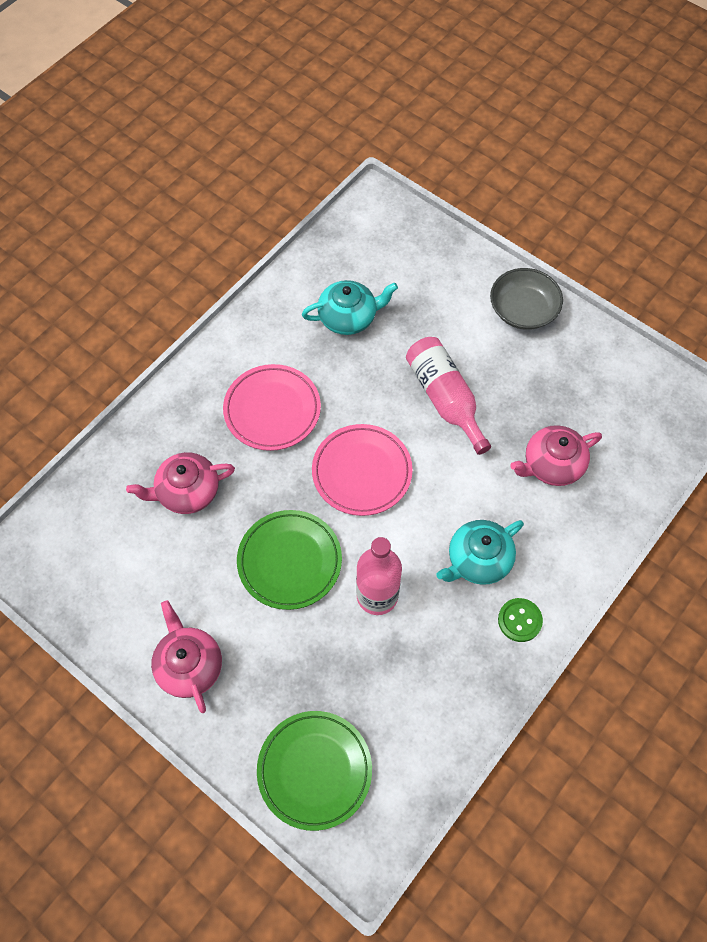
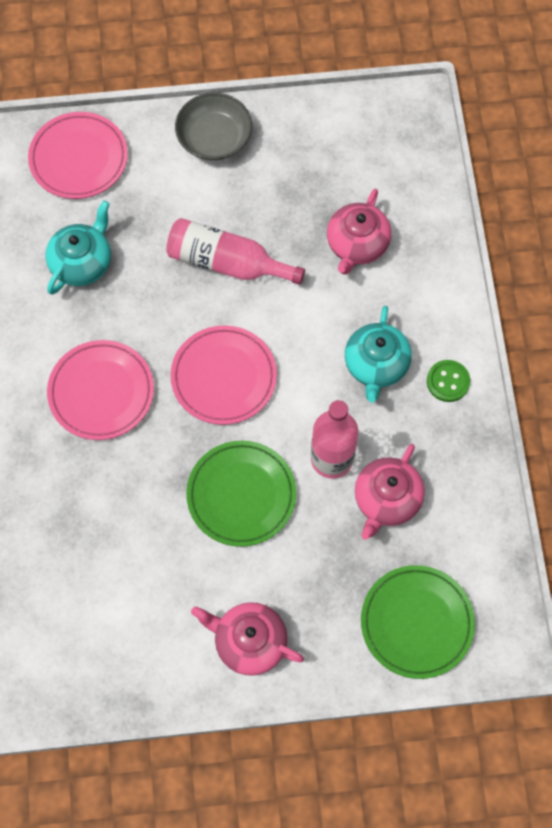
camera: 45 degrees left, 5 degrees up
pink teapot [126,452,235,514] -> pink teapot moved to [355,444,425,540]
none -> pink plate [28,112,128,199]

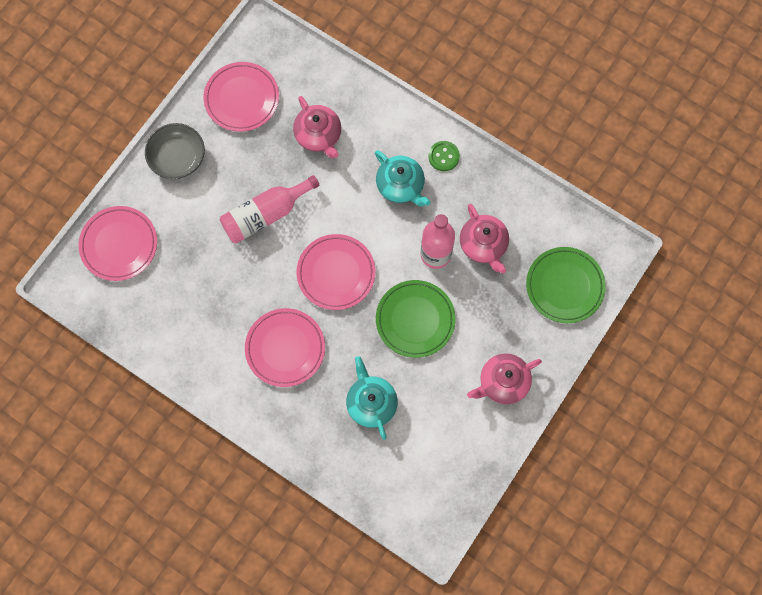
camera: 50 degrees left, 5 degrees up
turquoise teapot [45,200,111,294] -> turquoise teapot moved to [346,356,398,440]
none -> pink plate [204,62,279,132]

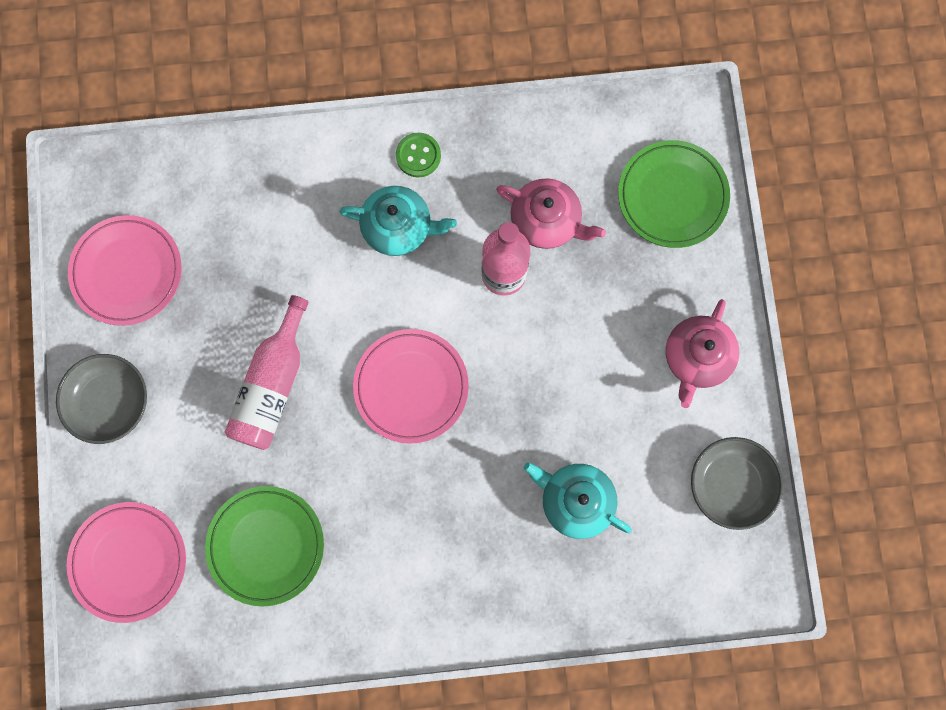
camera: 40 degrees left, 5 degrees up
pink plate [245,308,325,387] -> none
pink teapot [293,96,341,158] -> none
green plate [376,280,455,358] -> green plate moved to [205,486,324,607]
none -> grey bowl [691,437,783,530]

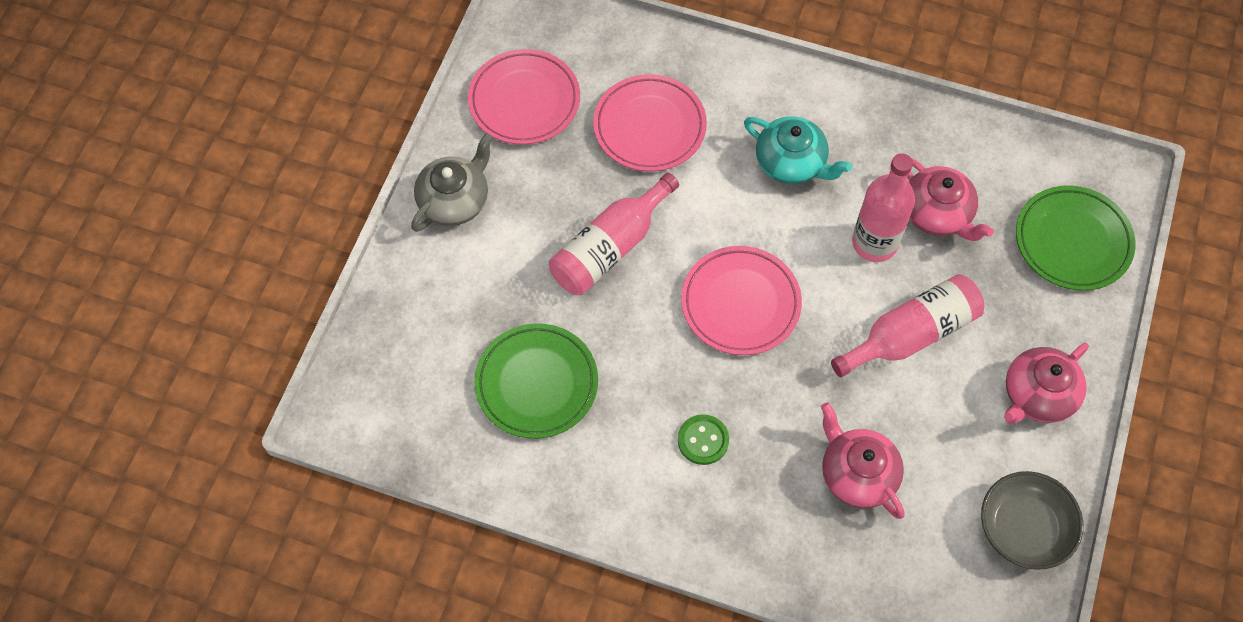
camera: 25 degrees right, 15 degrees down
grey bowl [56,354,147,444] -> grey teapot [411,133,493,232]
pink plate [66,502,186,623] -> pink plate moved to [593,74,707,172]
green button [396,132,441,178] -> green button moved to [678,414,729,465]
turquoise teapot [524,462,632,539] -> pink teapot [821,402,905,519]
none -> pink bottle [831,274,984,377]

